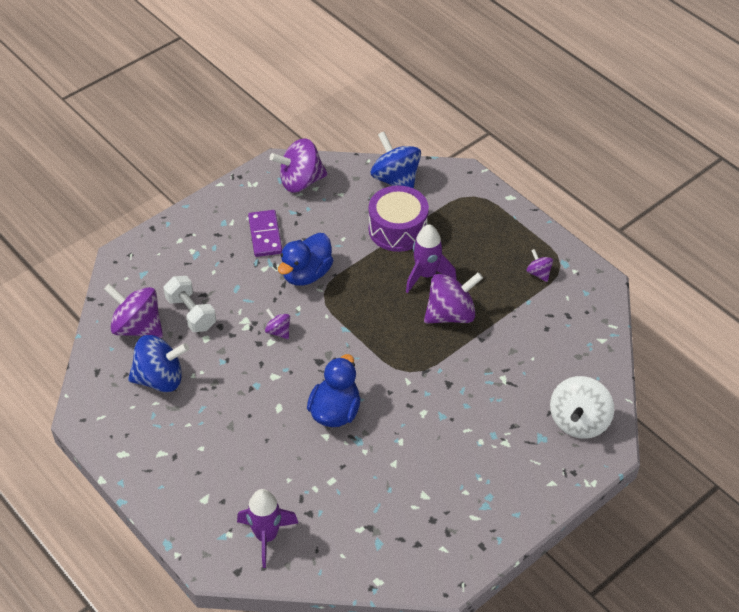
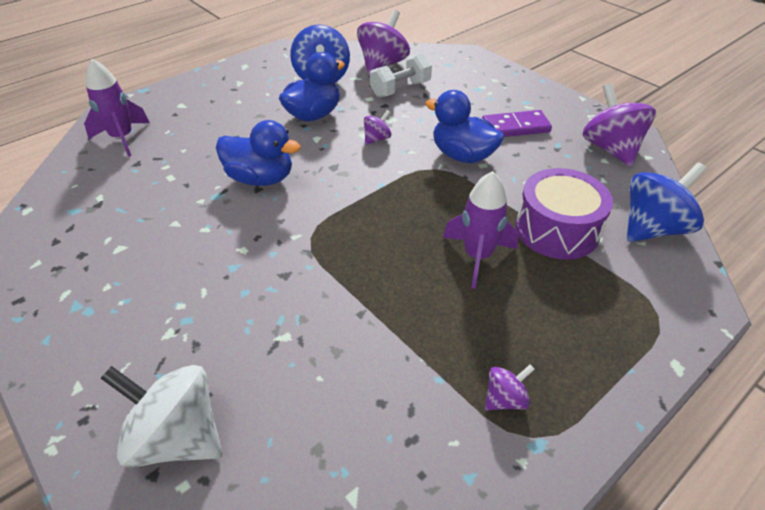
camera: 90 degrees right, 5 degrees down
purple spinning top [424,272,483,323] -> none
none -> blue duck [279,52,345,121]

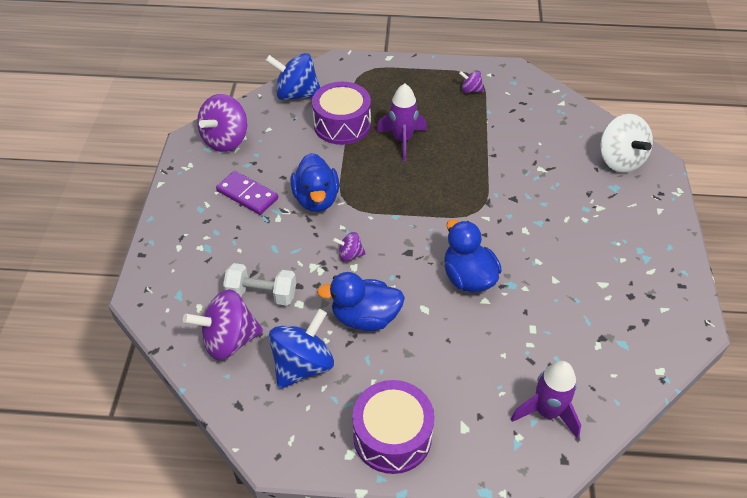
camera: 135 degrees left, 5 degrees up
none -> purple drum [352,380,434,474]

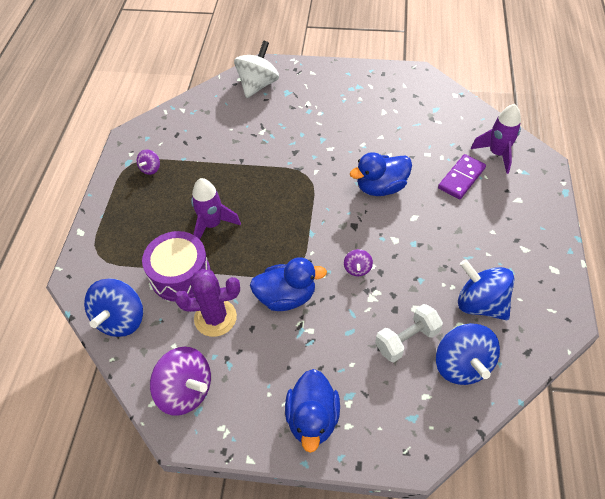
camera: 85 degrees left, 5 degrees up
purple spinning top [183,289,263,360] -> blue spinning top [436,323,500,385]
purple domino [216,171,278,215] -> purple domino moved to [438,154,486,199]
white dumbbell [223,263,296,306] -> white dumbbell turned 45 degrees clockwise [375,304,443,362]
blue duck [317,272,405,331] -> blue duck moved to [285,369,340,453]
purple drum [352,380,434,474] -> none
white spinning top [600,114,653,173] -> white spinning top turned 45 degrees counterclockwise [234,41,279,98]
none -> purple cactus [174,269,240,337]

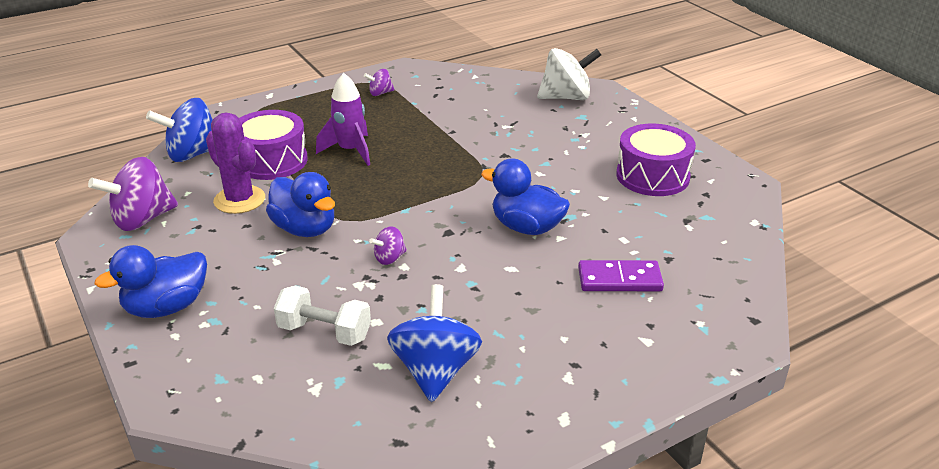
camera: 50 degrees right, 20 degrees down
purple spinning top [150,347,211,416] -> purple spinning top turned 60 degrees clockwise [88,157,178,231]
blue spinning top [436,323,500,385] -> none
purple rocket [471,104,521,174] -> none
none -> purple drum [616,124,696,196]

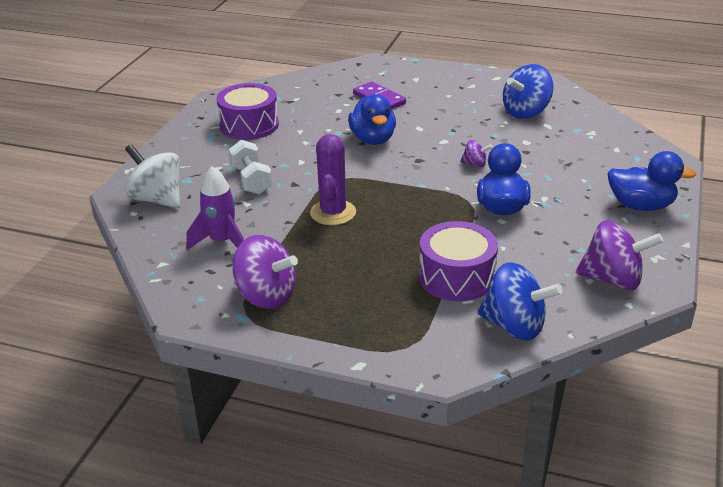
camera: 130 degrees left, 0 degrees up
purple cactus [206,113,265,214] -> purple cactus moved to [310,134,356,225]
white dumbbell [274,286,371,346] -> white dumbbell moved to [228,140,272,194]
purple rocket [316,73,370,166] -> purple rocket moved to [187,167,244,250]
purple spinning top [364,69,395,96] -> purple spinning top [232,235,298,309], size x2.05

